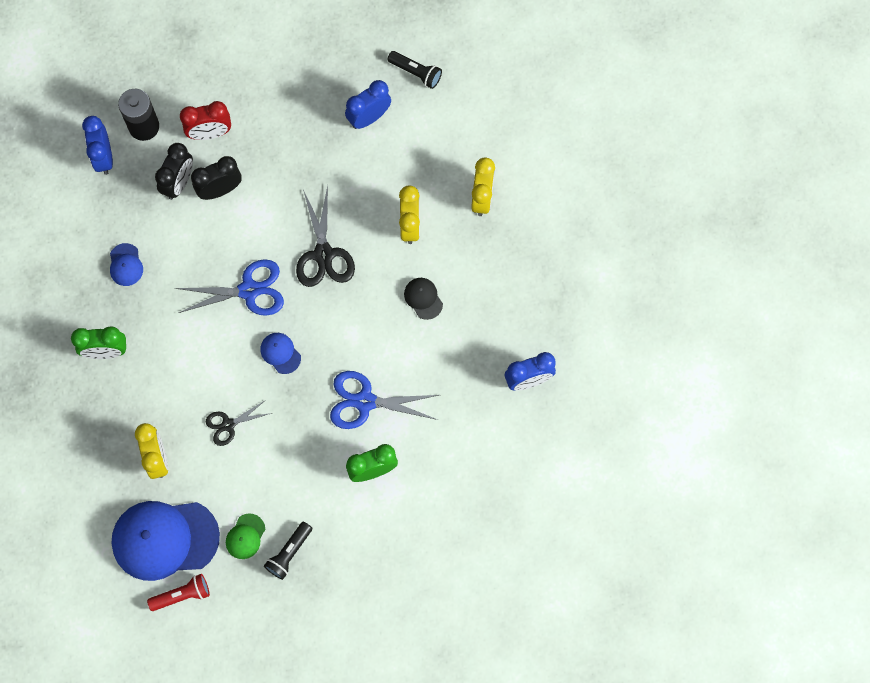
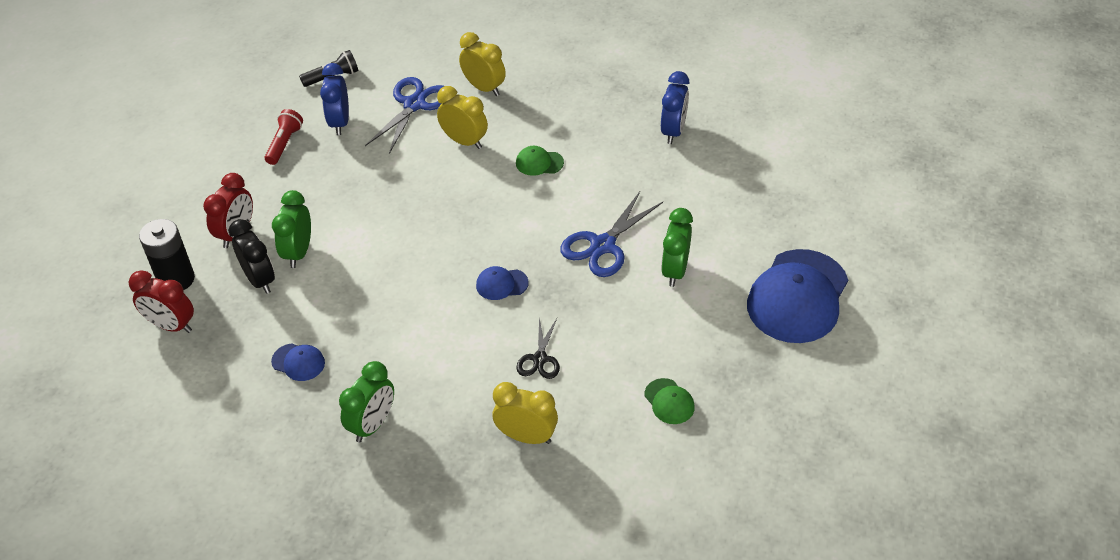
camera: 55 degrees left, 25 degrees down
blue clock [82,116,113,175] -> red clock [129,270,194,333]
blue cap [111,501,220,581] -> blue cap moved to [747,249,848,343]
red flashlight [147,574,210,611] -> red flashlight moved to [265,109,303,165]
blue scissors [175,259,284,316] -> blue scissors moved to [365,77,444,154]
black clock [191,156,242,200] -> green clock [272,190,311,268]
black flashlight [264,522,312,580] -> none
black scissors [296,185,355,287] -> none
black cap [404,278,443,320] -> green cap [516,146,564,176]

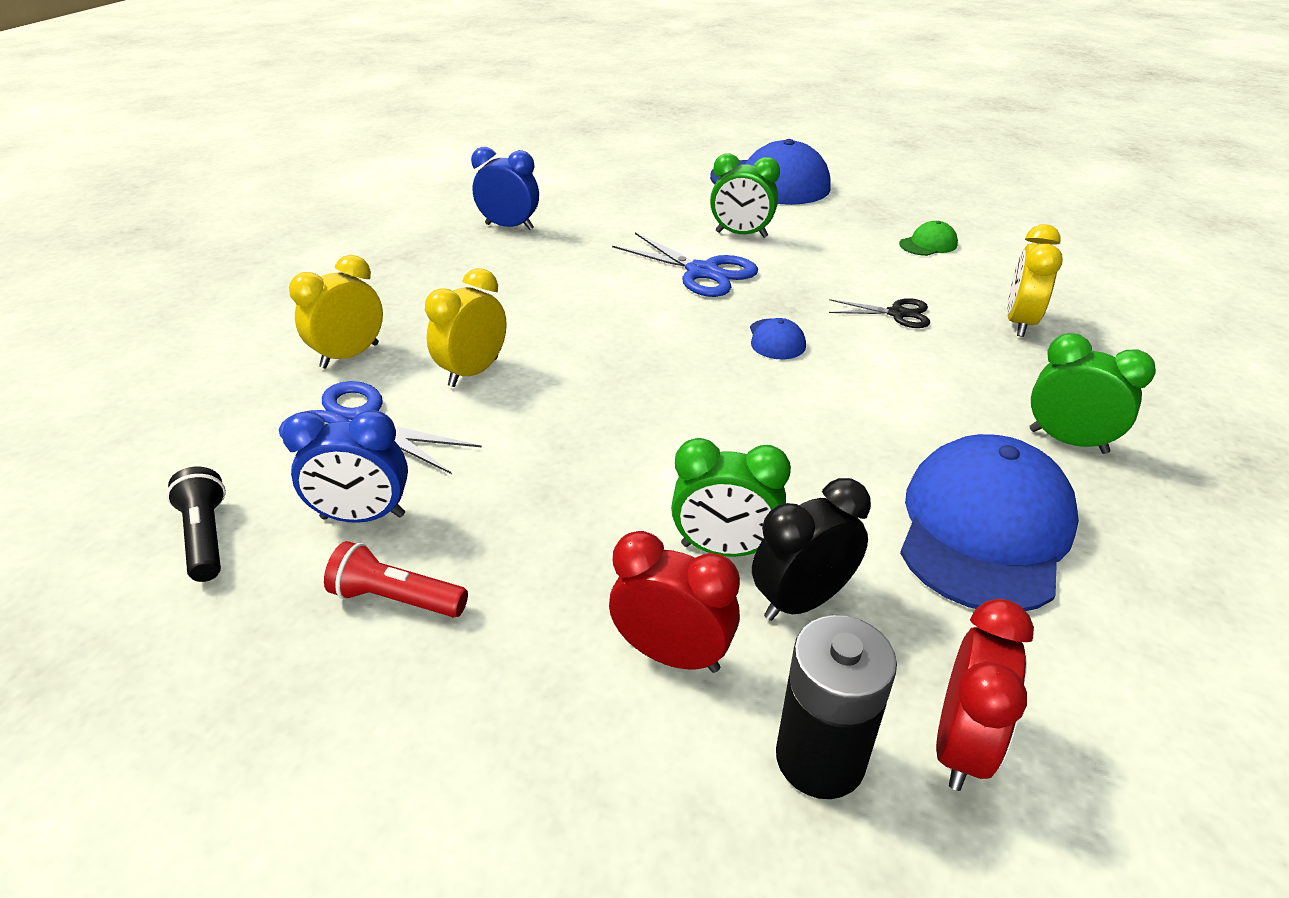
camera: 90 degrees left, 10 degrees down
blue cap [271,343,325,381] -> blue cap [900,434,1079,611], size x2.30
green cap [516,146,564,176] -> none

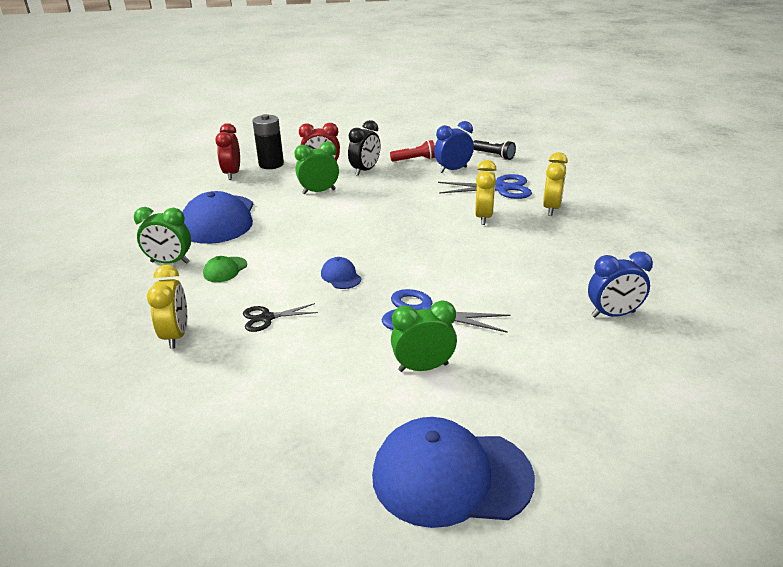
camera: 155 degrees right, 5 degrees down
black clock [752,478,871,621] -> black clock moved to [348,120,381,176]
green cap [899,221,958,256] -> green cap moved to [203,256,247,282]

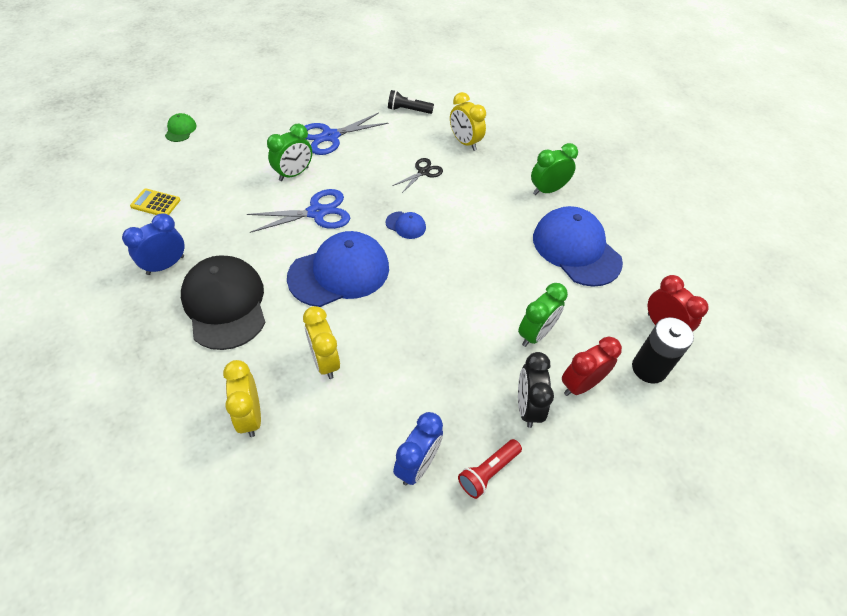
camera: 145 degrees right, 20 degrees up
green cap [203,256,247,282] -> green cap moved to [165,113,197,142]
blue cap [372,417,535,528] -> blue cap moved to [287,231,389,307]
blue scissors [438,174,532,199] -> blue scissors moved to [305,113,389,155]
black flashlight [473,140,516,160] -> black flashlight moved to [388,90,434,114]
none -> yellow calculator [130,188,180,215]
none -> black cap [181,255,266,350]

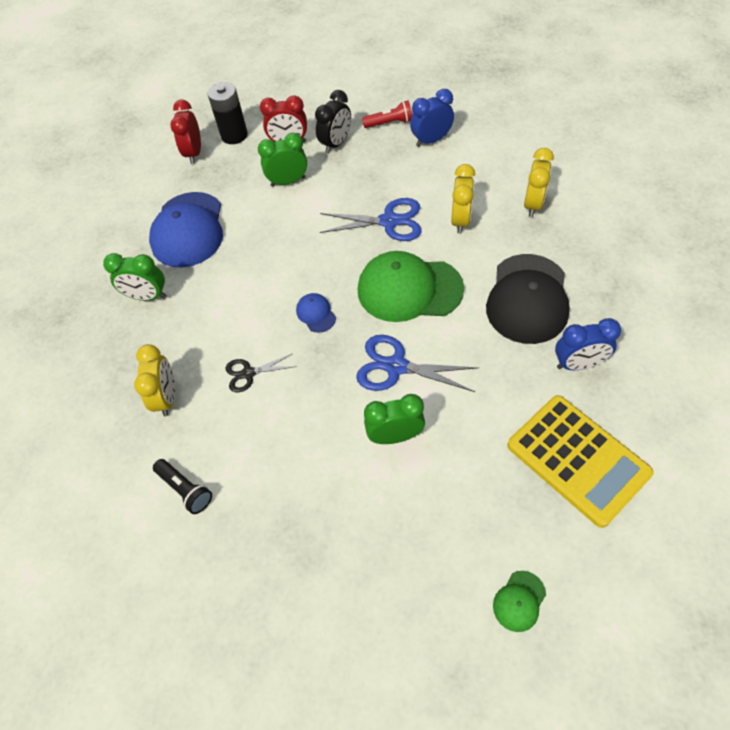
camera: 140 degrees left, 5 degrees up
yellow calculator [130,188,180,215] -> yellow calculator [507,395,654,528], size x2.26
blue cap [287,231,389,307] -> green cap [358,251,464,322]
blue scissors [305,113,389,155] -> blue scissors moved to [320,198,422,241]

